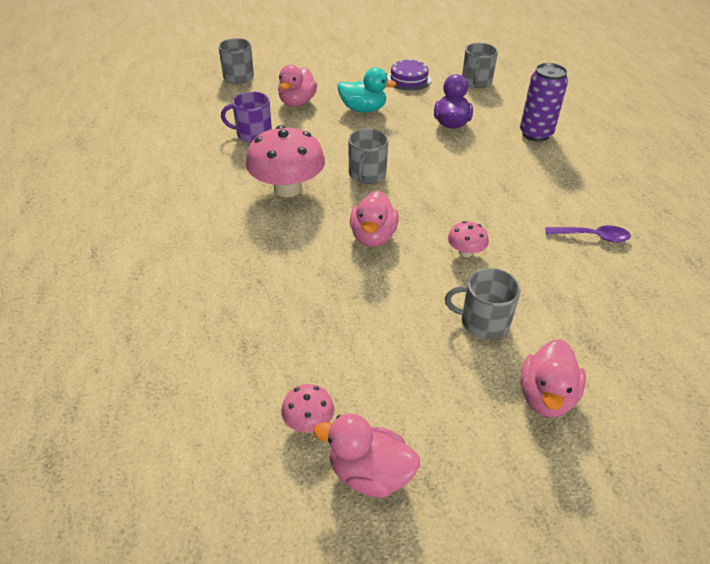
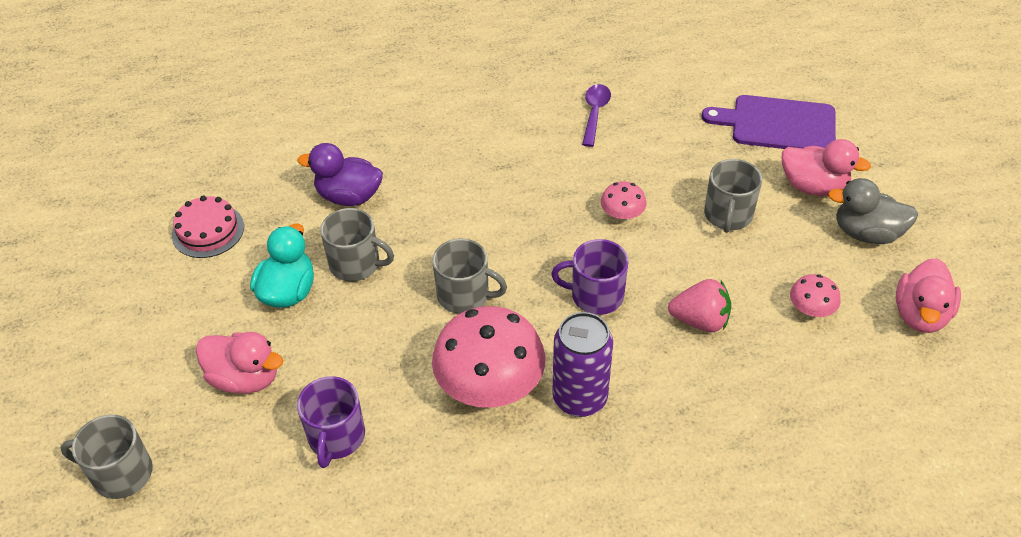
camera: 85 degrees left, 5 degrees up
pink mushroom [281,384,334,433] -> pink mushroom moved to [790,274,841,317]
pink duck [350,190,399,247] -> purple mug [551,239,629,315]
purple cake [387,58,431,91] -> pink cake [172,196,244,258]
grey mug [462,43,498,88] -> grey mug moved to [320,208,394,281]
purple can [520,63,568,142] -> purple can moved to [552,312,613,417]
none -> pink strawberry [668,279,731,332]
none -> purple cutting board [701,95,836,149]
none -> grey duck [828,178,918,244]

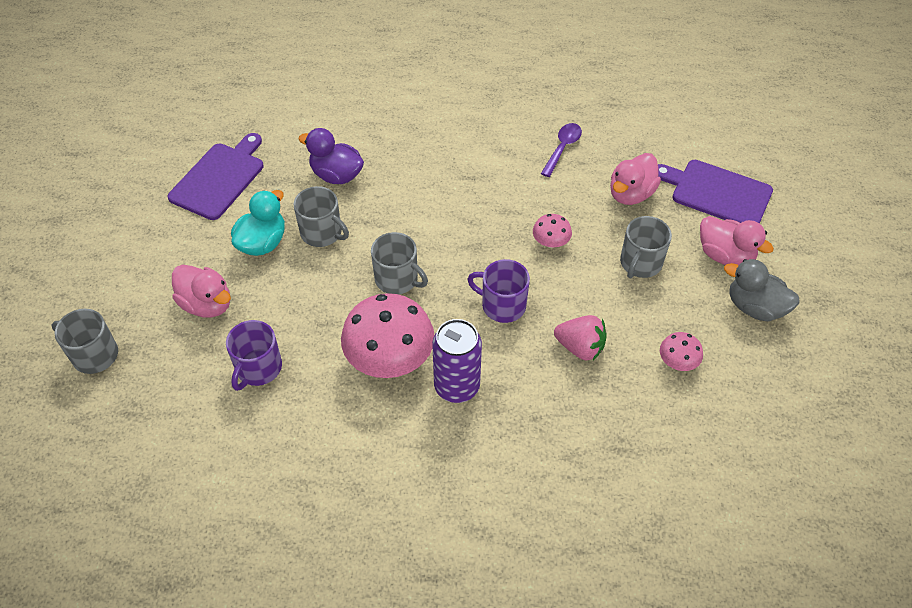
camera: 15 degrees right, 5 degrees up
pink cake [172,196,244,258] -> purple cutting board [168,133,264,220]
pink duck [896,258,961,333] -> pink duck moved to [610,153,661,205]

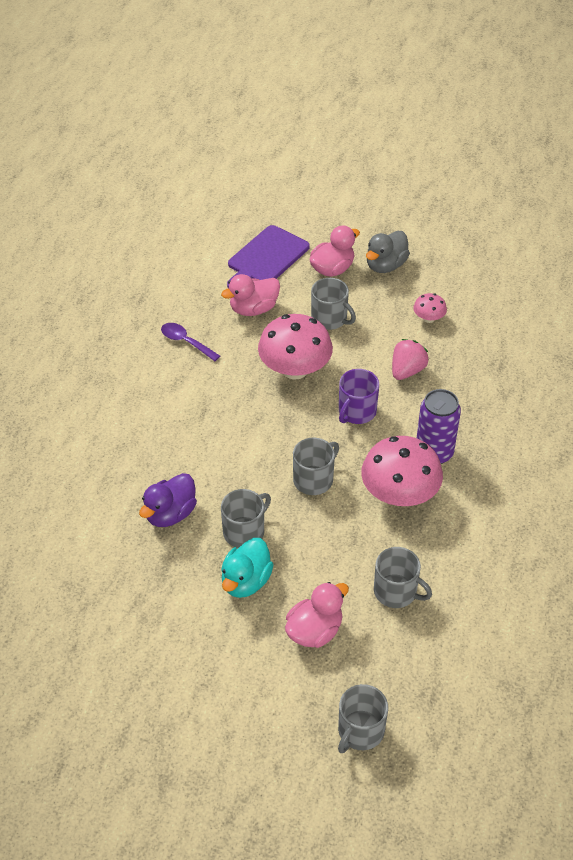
camera: 80 degrees left, 5 degrees down
purple cutting board [168,133,264,220] -> none
purple mug [226,320,282,391] -> grey mug [374,547,432,608]
turquoise duck [231,190,285,256] -> turquoise duck turned 105 degrees counterclockwise [221,538,274,598]
pink mushroom [533,214,572,248] -> pink mushroom [258,314,333,380], size x2.13
pink duck [610,153,661,205] -> pink duck turned 105 degrees clockwise [221,274,280,316]

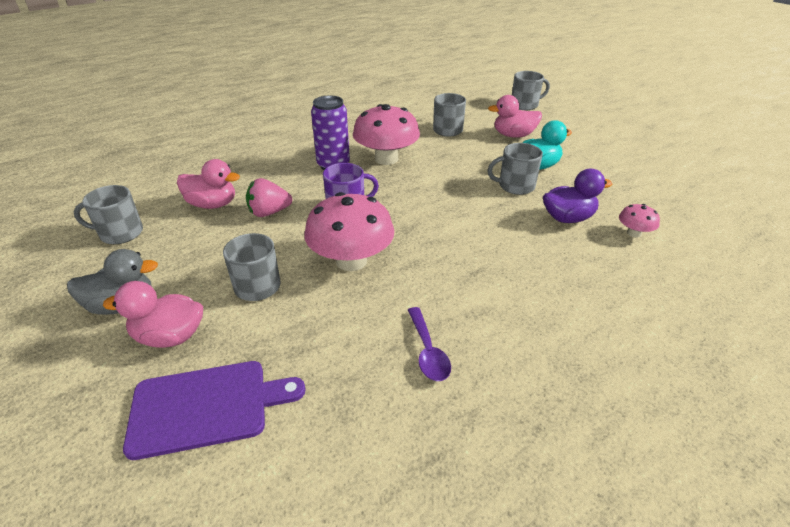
camera: 140 degrees left, 10 degrees down
pink duck [221,274,280,316] -> pink duck moved to [177,159,240,209]
grey mug [293,438,339,495] -> grey mug moved to [74,185,143,244]
pink mushroom [413,293,447,323] -> pink mushroom moved to [619,204,660,238]

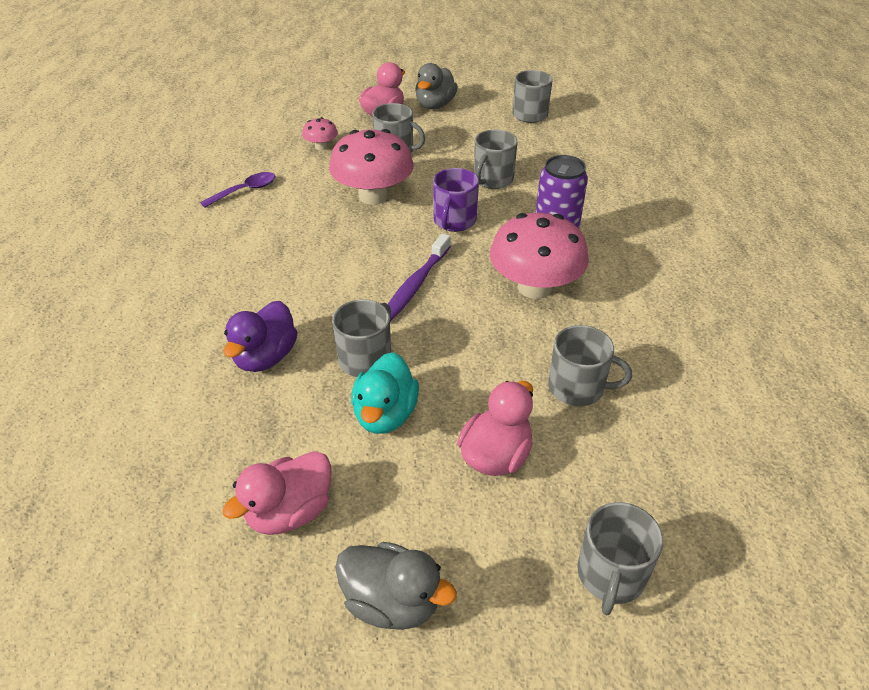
camera: 125 degrees right, 5 degrees up
purple cutting board [123,361,306,460] -> none
pink duck [177,159,240,209] -> pink duck moved to [222,451,331,535]
pink strawberry [246,178,292,217] -> grey mug [474,130,518,189]
purple spoon [408,307,451,381] -> purple spoon turned 120 degrees clockwise [200,172,275,208]
pink mushroom [619,204,660,238] -> pink mushroom moved to [302,117,338,150]
none -> grey duck [335,542,457,630]
none -> purple toothbrush [388,233,451,322]

